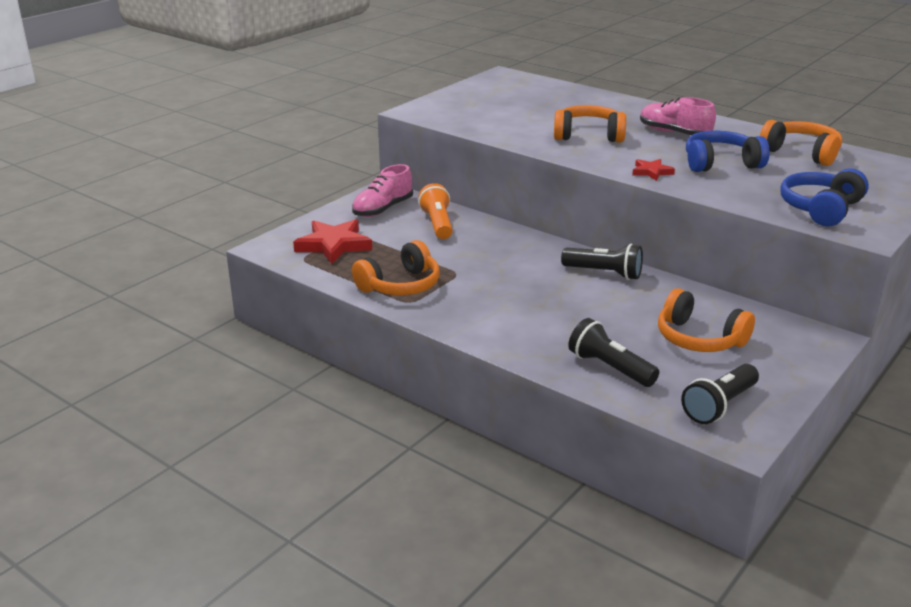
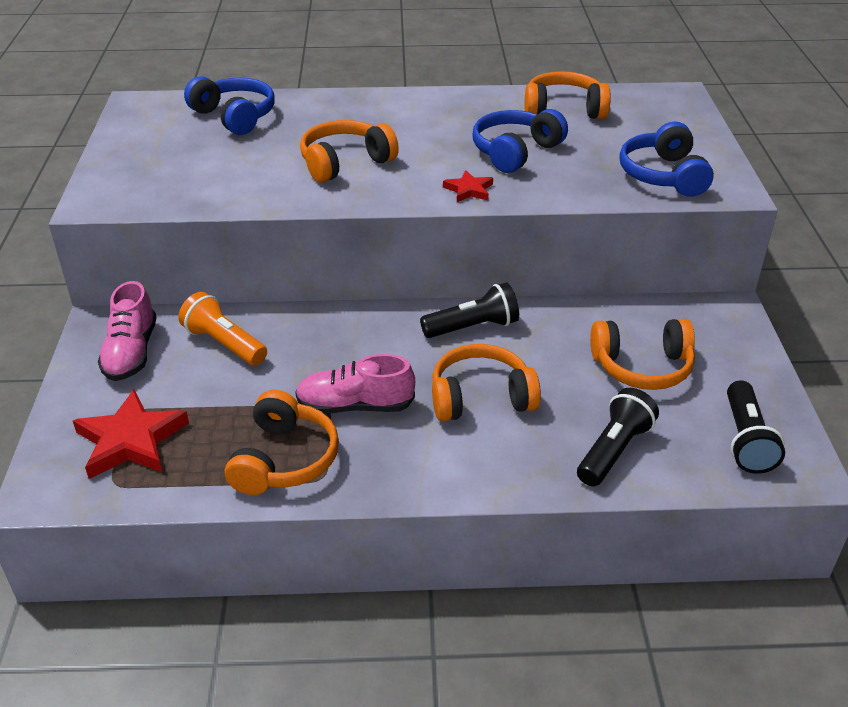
camera: 40 degrees left, 10 degrees up
black flashlight [568,318,659,387] -> black flashlight turned 120 degrees clockwise [577,388,659,486]
pink shoe [640,97,716,135] -> pink shoe moved to [295,354,415,414]
none -> blue headphones [184,76,275,135]
none -> orange headphones [432,344,541,422]

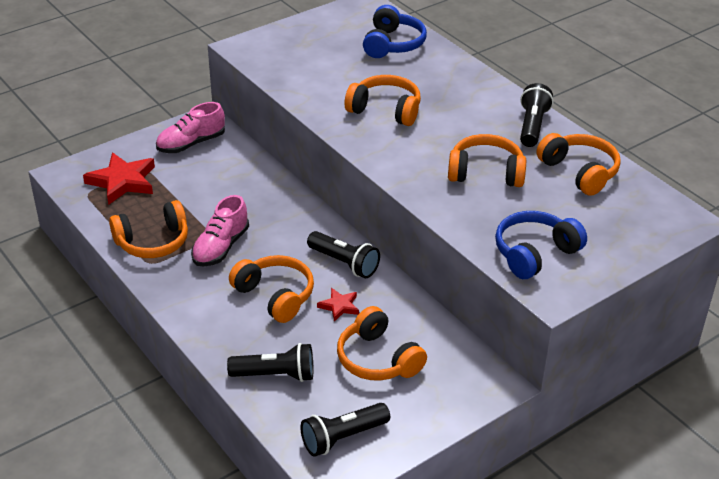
camera: 55 degrees right, 0 degrees up
orange flashlight [178,292,267,366] -> none
pink shoe [295,354,415,414] -> pink shoe turned 120 degrees counterclockwise [191,195,249,267]
red star [443,170,493,202] -> red star moved to [317,288,359,322]
blue headphones [472,109,568,173] -> orange headphones [448,134,526,187]
none -> black flashlight [520,83,553,147]

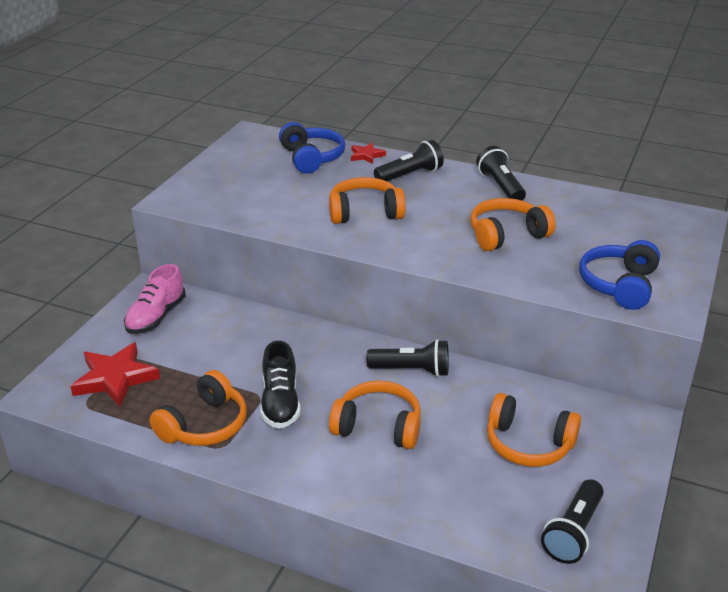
camera: 30 degrees left, 5 degrees down
pink shoe [191,195,249,267] -> black shoe [260,341,300,429]
black flashlight [227,343,313,382] -> black flashlight moved to [374,140,444,181]
red star [317,288,359,322] -> red star moved to [351,143,386,164]
orange headphones [537,133,621,196] -> none

